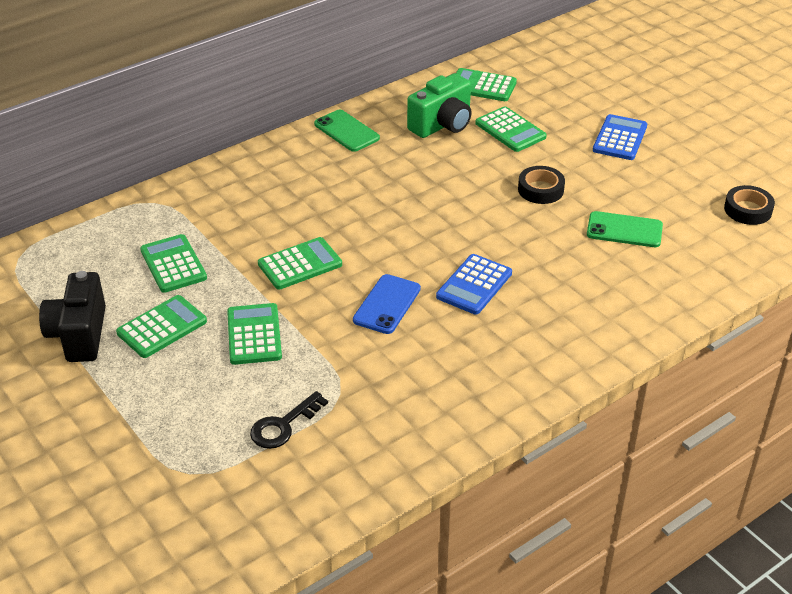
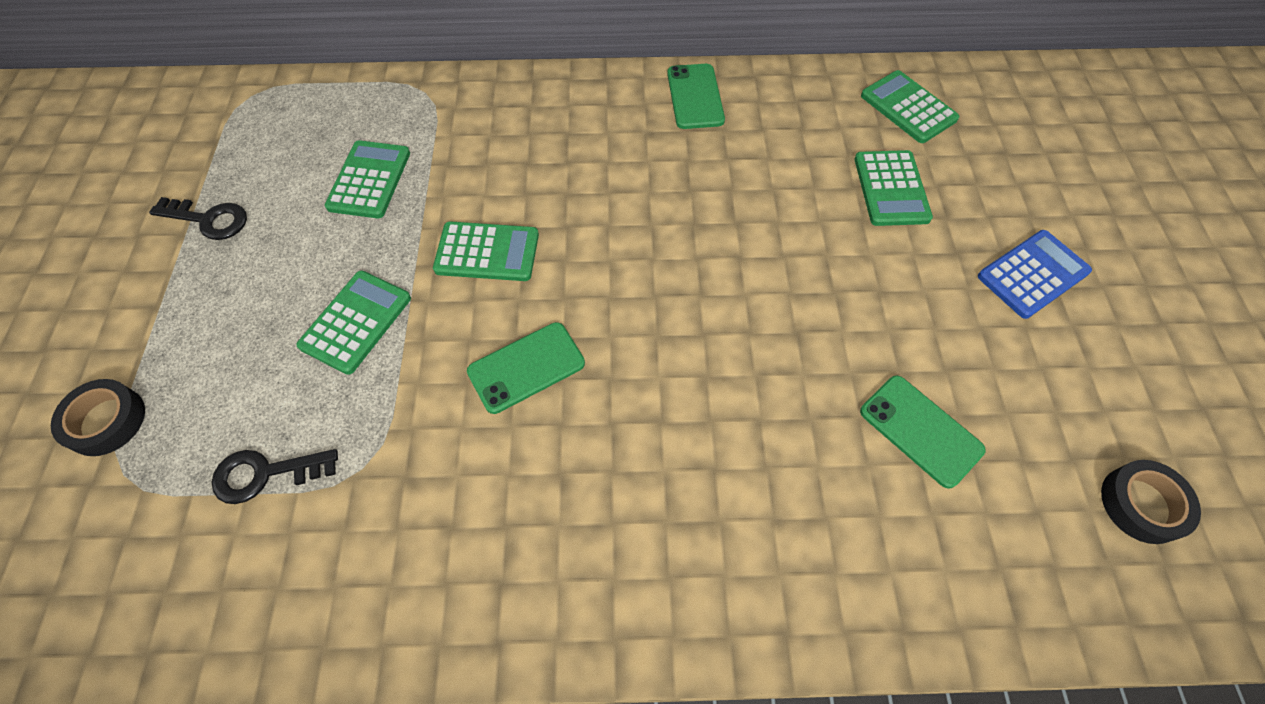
camera: 35 degrees right, 20 degrees up
black camera [39,271,106,362] -> black key [149,197,247,240]
green calculator [116,295,207,358] -> none
blue phone [353,274,421,334] -> green phone [467,322,585,414]
green camera [407,73,472,138] -> none
blue calculator [436,254,512,315] -> none
black tape [518,166,565,204] -> black tape moved to [51,379,145,456]

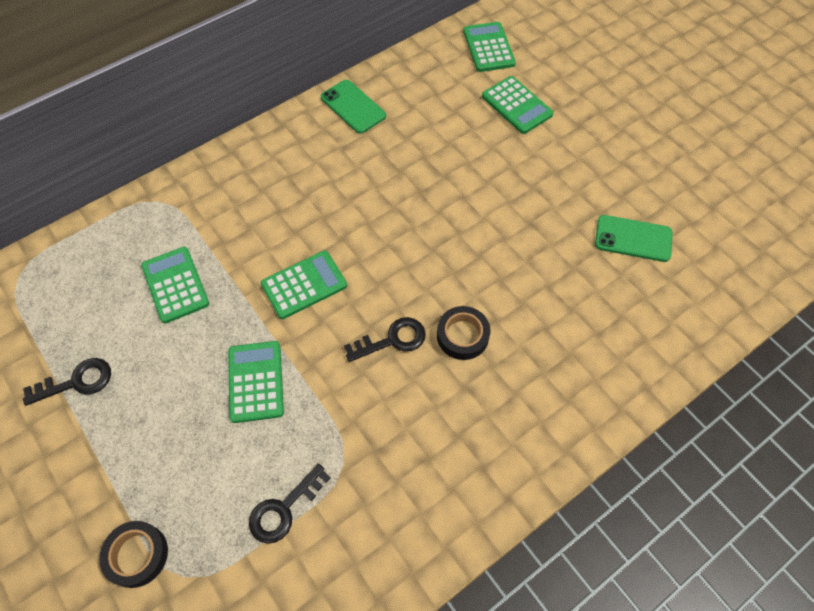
camera: 35 degrees left, 0 degrees up
green phone [467,322,585,414] -> black key [344,317,426,362]
green calculator [861,70,959,143] -> green calculator turned 60 degrees clockwise [463,22,516,72]
blue calculator [978,230,1092,319] -> none
black tape [1101,460,1201,544] -> black tape moved to [437,306,490,360]

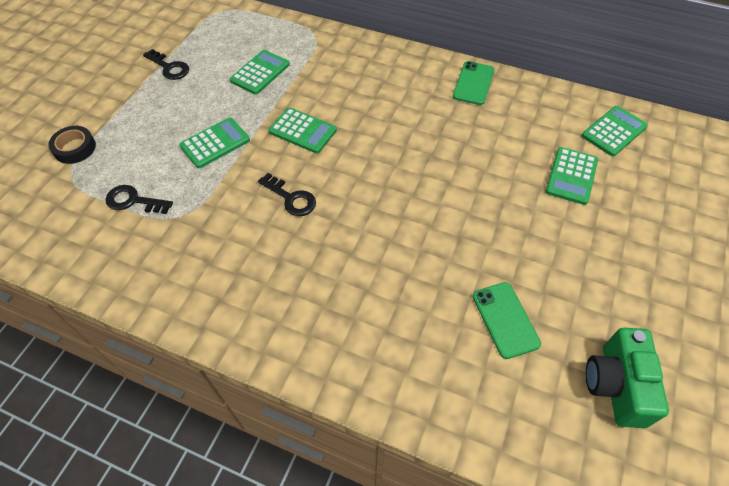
camera: 60 degrees right, 5 degrees down
black tape [437,306,490,360] -> none
none -> green camera [586,328,669,428]

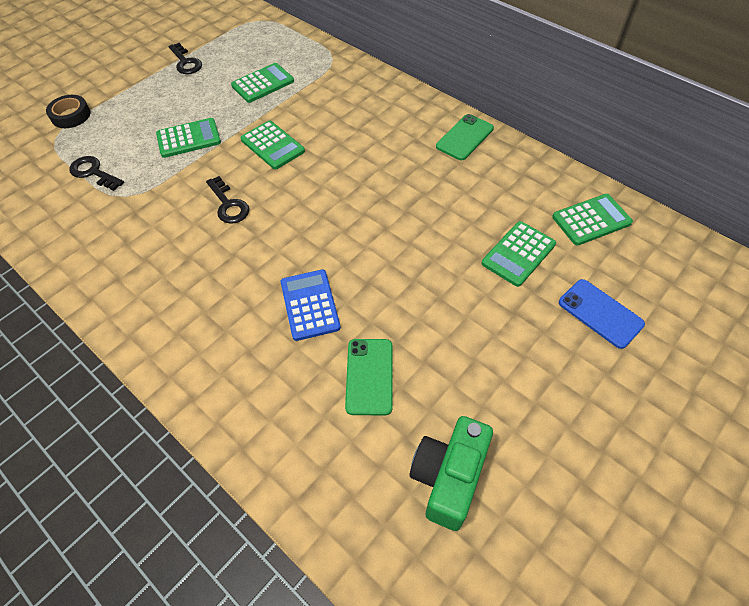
camera: 20 degrees right, 0 degrees up
none -> blue calculator [281,269,341,341]
none -> blue phone [559,279,645,349]

